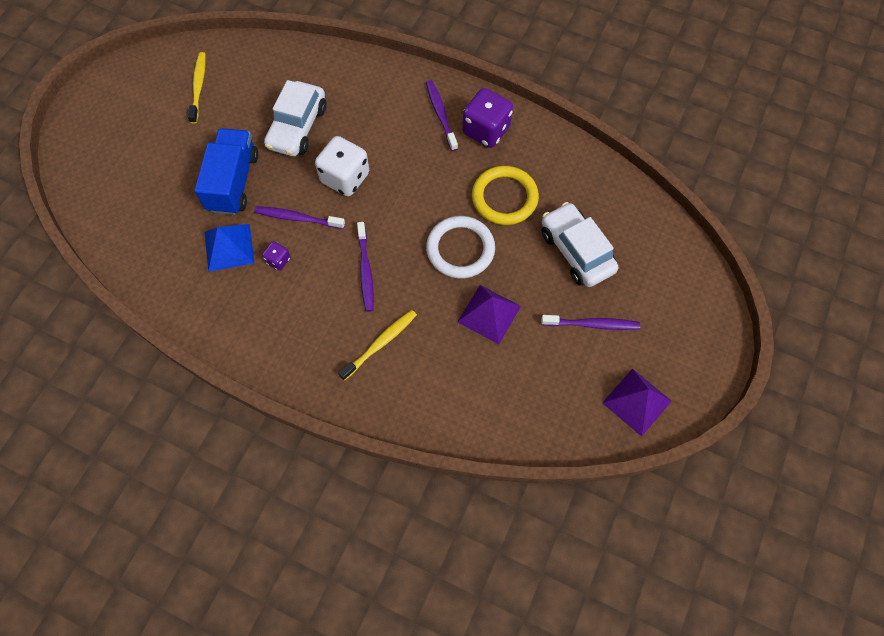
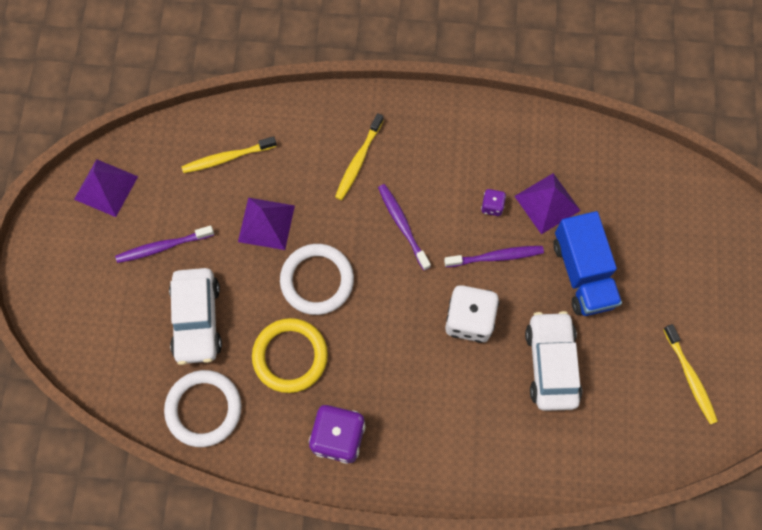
camera: 160 degrees right, 5 degrees up
blue pyramid [205,224,254,272] -> purple pyramid [514,173,581,234]
purple toothbrush [426,80,458,151] -> none
white car [541,202,618,287] -> white car turned 45 degrees clockwise [169,268,222,365]
none -> white ring [164,370,242,447]
none -> yellow toothbrush [181,136,277,173]

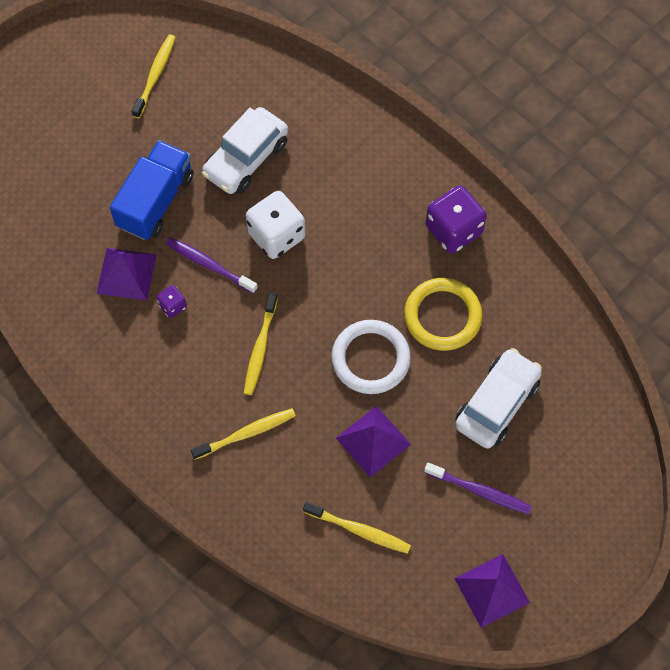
camera: 140 degrees left, 5 degrees down
white ring [164,370,242,447] -> none
purple toothbrush [378,184,431,270] -> yellow toothbrush [244,293,278,395]

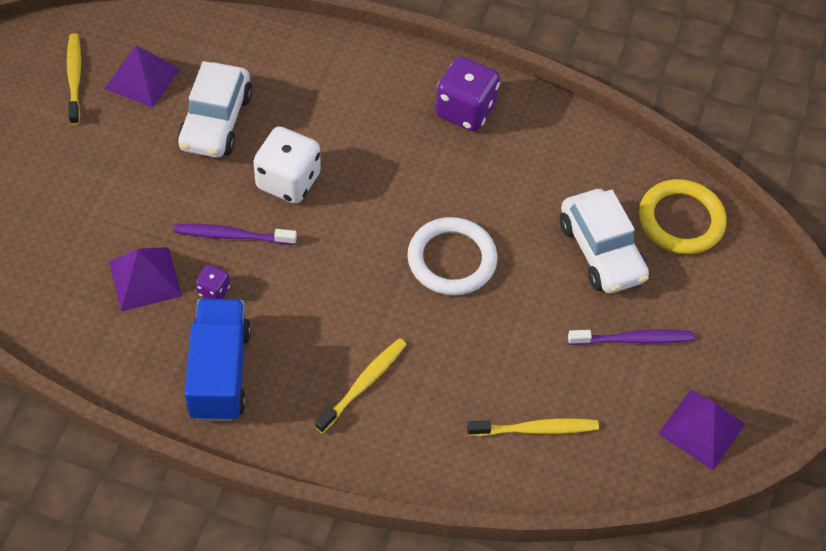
camera: 30 degrees left, 10 degrees down
blue truck [110,140,193,240] -> blue truck moved to [185,299,251,421]
yellow toothbrush [244,293,278,395] -> none
purple pyramid [336,406,411,478] -> purple pyramid moved to [104,45,180,108]
yellow ring [404,278,482,351] -> yellow ring moved to [639,179,727,254]
white car [455,348,542,449] -> white car turned 150 degrees clockwise [560,189,649,293]

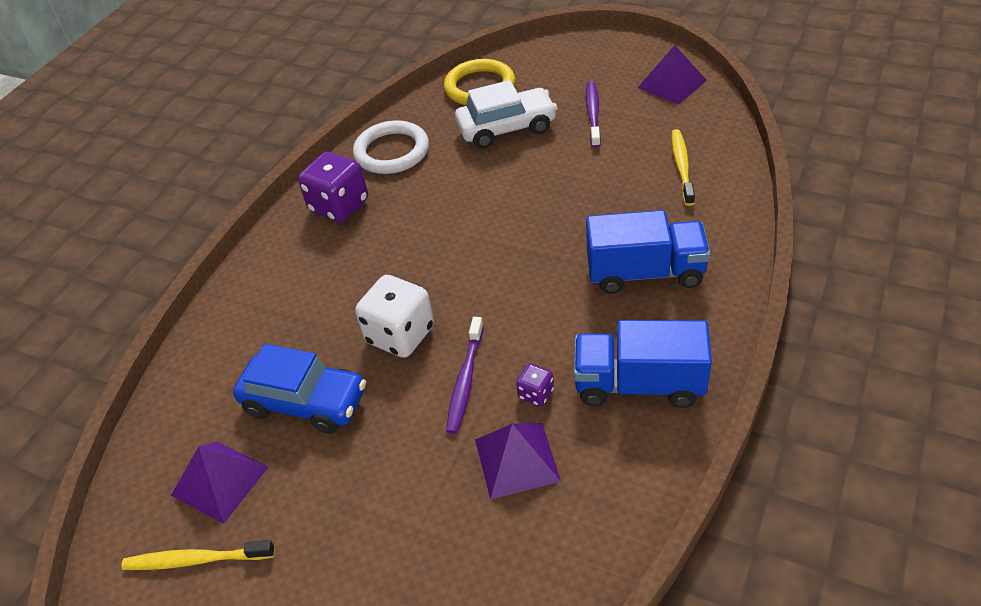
camera: 75 degrees left, 10 degrees down
white car [177,61,253,158] -> blue car [233,344,366,434]
yellow toothbrush [315,338,407,433] -> blue truck [586,210,711,294]
white ring [407,217,498,295] -> white ring moved to [353,120,429,174]

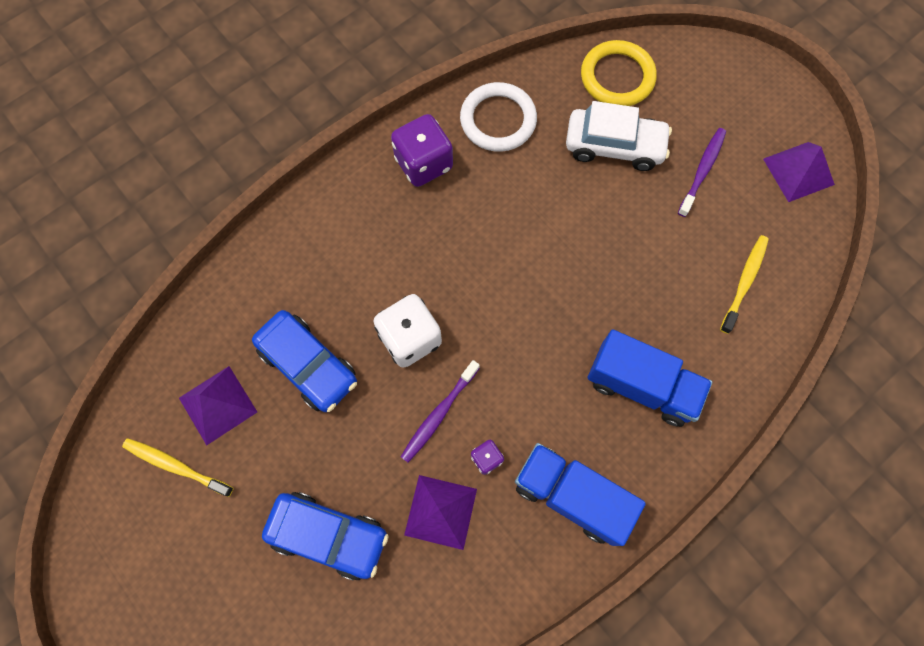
camera: 20 degrees right, 25 degrees up
none -> blue car [262,492,389,581]

